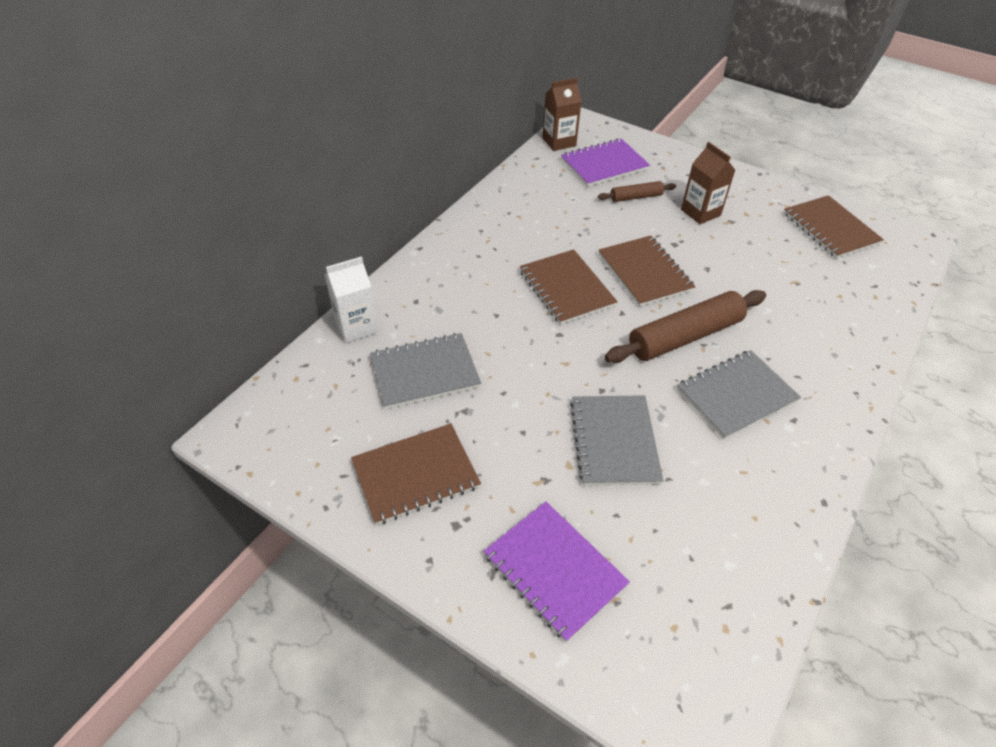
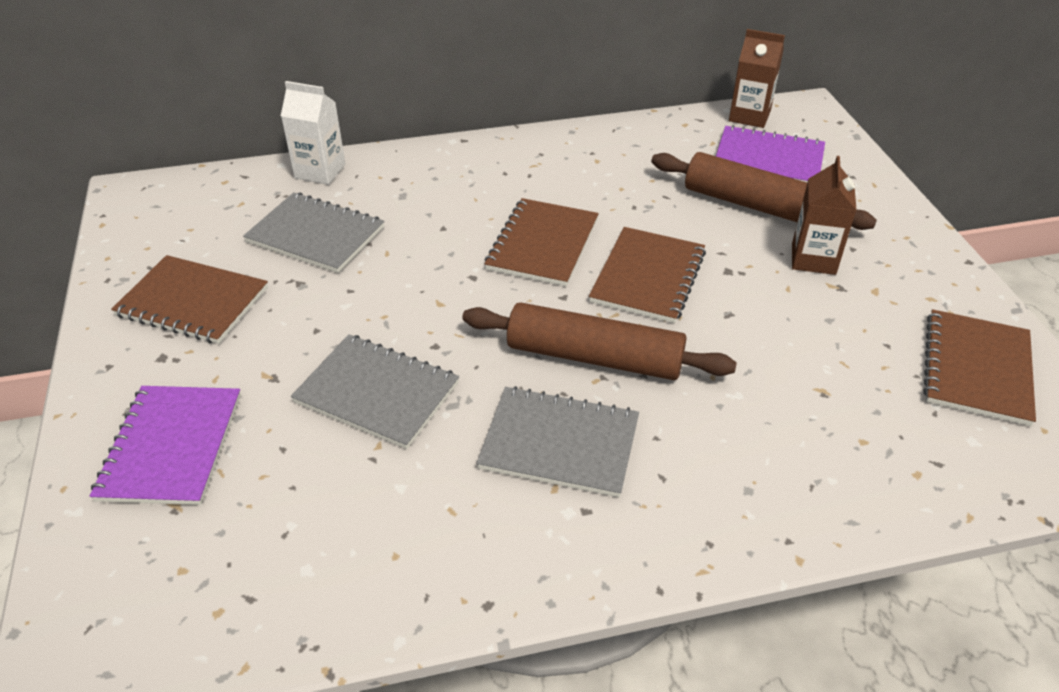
camera: 45 degrees right, 5 degrees down
grey notebook [570,395,664,486] -> grey notebook turned 75 degrees clockwise [291,334,459,449]
brown rolling pin [598,181,676,202] -> brown rolling pin [651,152,877,230], size x1.94

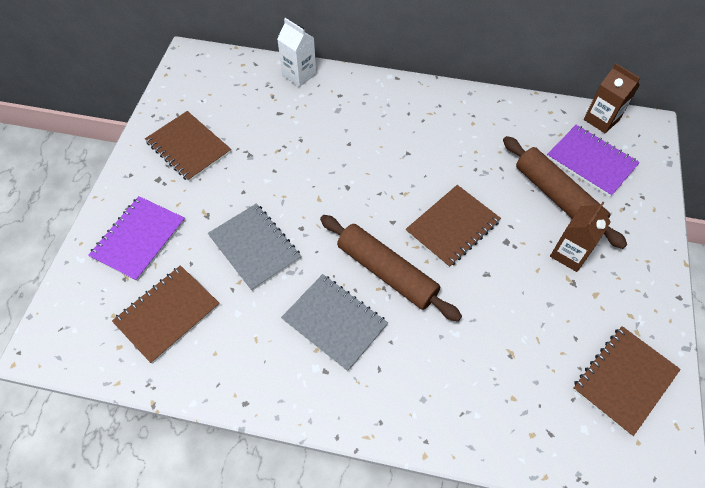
camera: 25 degrees right, 15 degrees up
grey notebook [243,192,385,273] -> none
brown notebook [484,198,599,286] -> brown notebook moved to [112,265,220,364]

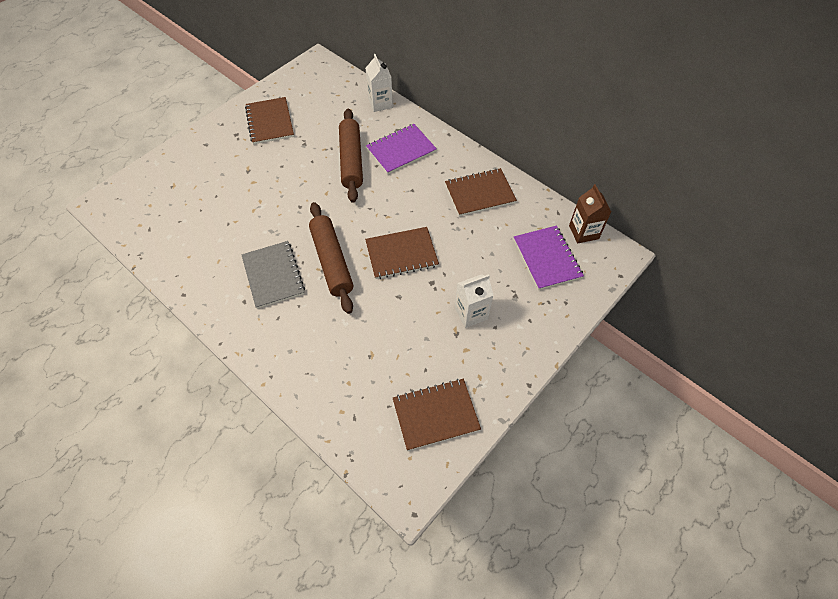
camera: 30 degrees right, 0 degrees up
purple notebook [88,196,185,281] -> purple notebook moved to [366,124,437,174]
brown notebook [112,265,220,364] -> brown notebook moved to [445,168,517,216]
grey notebook [208,203,301,291] -> none
brown rolling pin [503,136,627,249] -> brown rolling pin moved to [339,109,363,203]
brown carton [550,202,611,272] -> white carton [455,274,494,328]

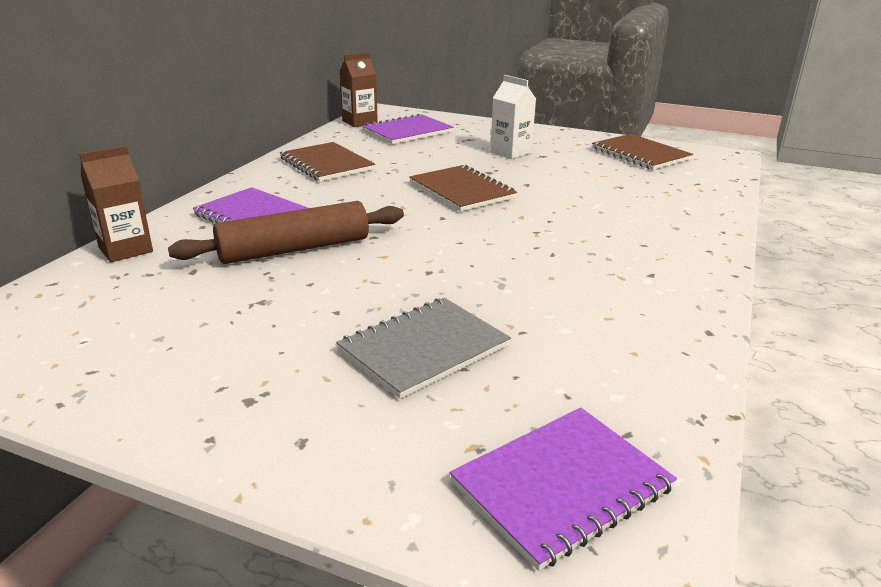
camera: 110 degrees left, 30 degrees down
grey notebook [241,241,305,309] -> grey notebook moved to [336,298,511,399]
brown notebook [245,97,294,144] -> none
brown rolling pin [309,202,353,314] -> none
white carton [366,54,393,112] -> brown carton [79,146,153,262]
none -> purple notebook [450,408,677,571]

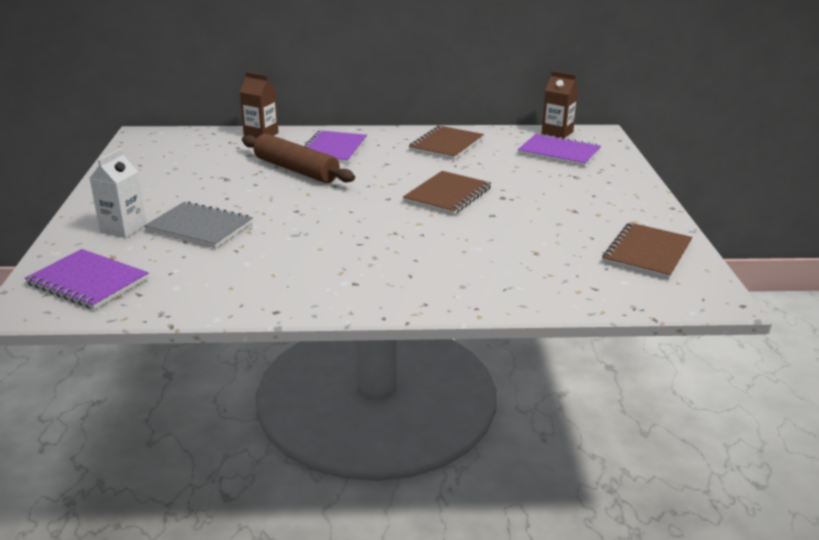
camera: 65 degrees right, 0 degrees up
white carton [490,75,536,159] -> white carton moved to [90,148,146,238]

